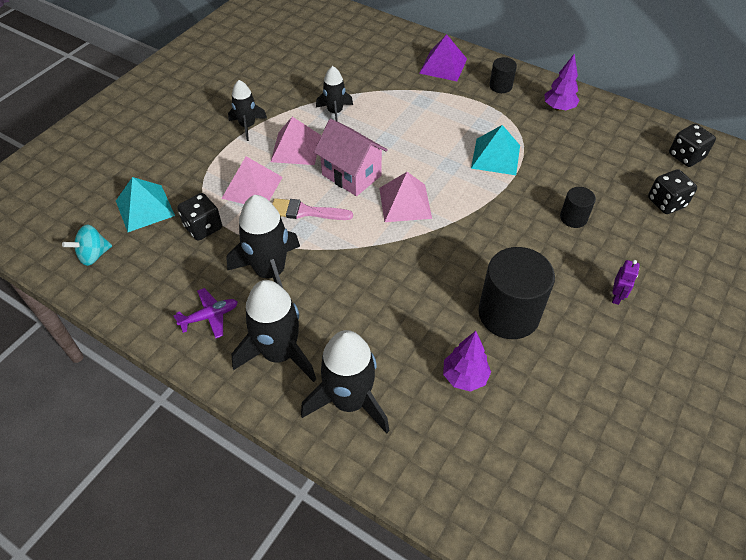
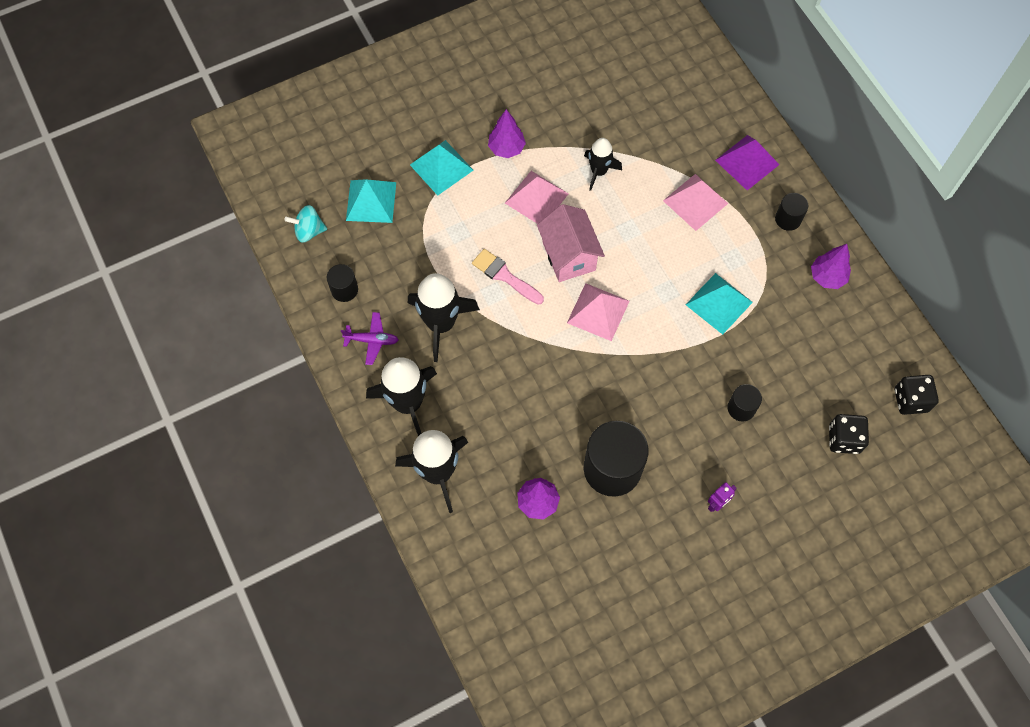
camera: 30 degrees right, 15 degrees up
black dice [177,193,222,241] -> none
pink pyramid [221,156,283,204] -> pink pyramid moved to [663,174,728,231]
black rocket [228,80,267,141] -> purple tree [488,109,526,158]
none -> black cylinder [327,264,358,302]
none -> turquoise pyramid [410,140,473,196]

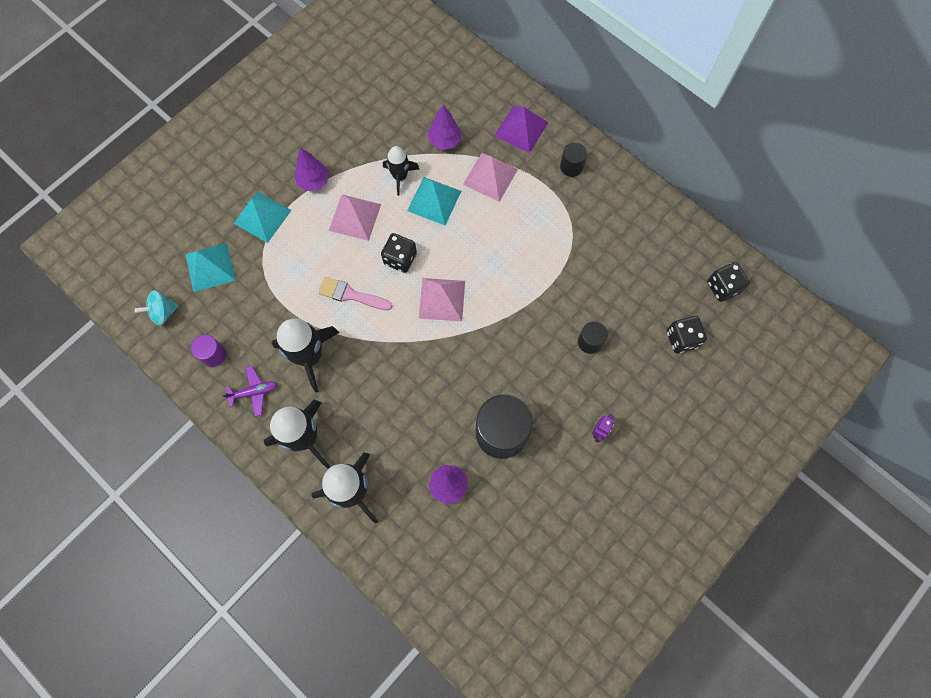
camera: 20 degrees left, 5 degrees up
black cylinder [327,264,358,302] -> purple cylinder [191,335,226,367]
pink house [537,204,605,282] -> black dice [381,233,417,273]
turquoise pyramid [685,273,753,335] -> turquoise pyramid moved to [407,177,461,225]
purple tree [811,244,851,289] -> purple tree moved to [428,104,461,150]

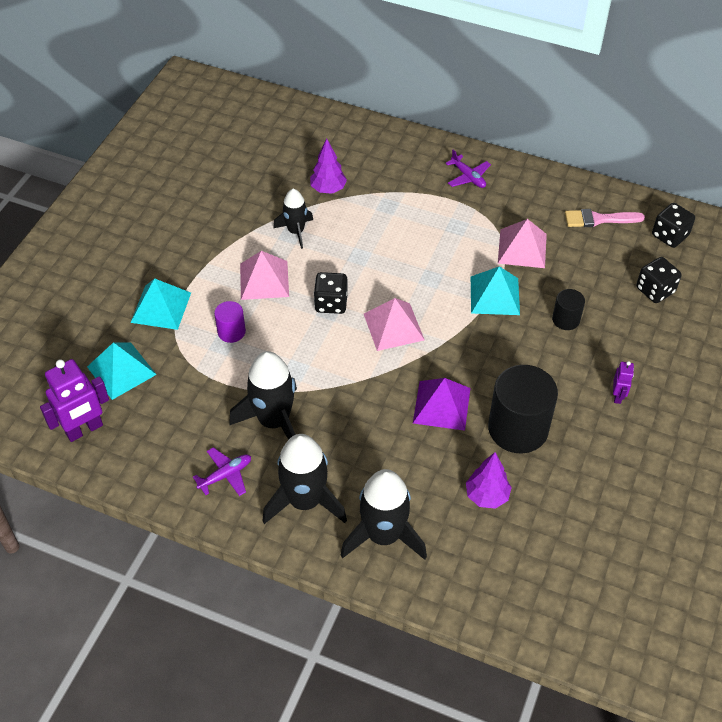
camera: 20 degrees left, 20 degrees down
turquoise spinning top [135,290,179,326] -> purple robot [40,359,109,442]
purple cylinder [191,335,226,367] -> purple cylinder moved to [214,301,246,343]
purple tree [294,147,329,191] -> none
pink brush [318,277,392,310] -> pink brush moved to [565,209,645,227]
turquoise pyramid [407,177,461,225] -> turquoise pyramid moved to [471,266,520,315]
pink pyramid [463,153,518,202] -> pink pyramid moved to [498,219,547,268]
purple pyramid [494,106,548,153] -> purple pyramid moved to [413,378,470,431]
black cylinder [560,142,587,177] -> purple plane [445,150,491,188]

